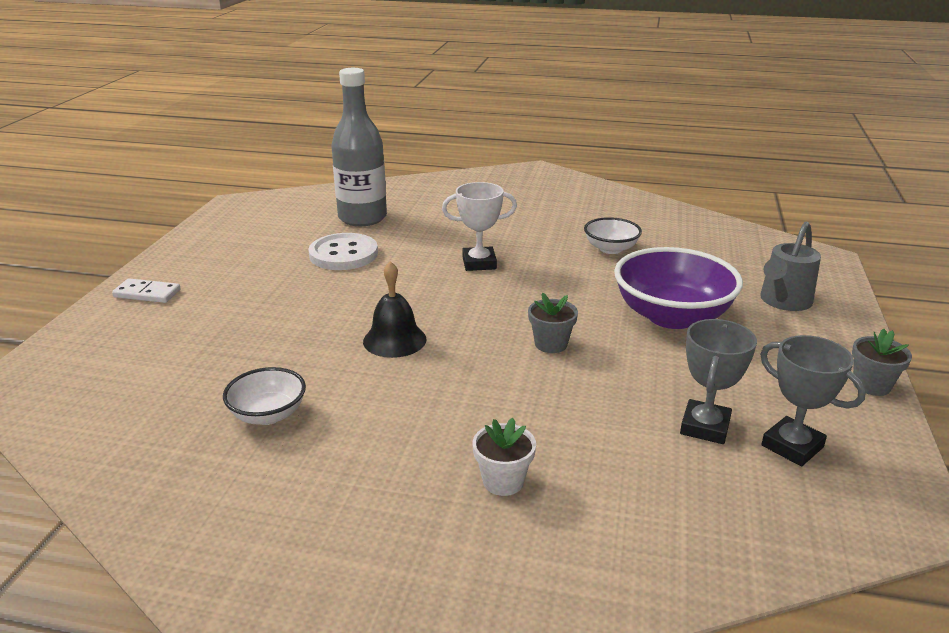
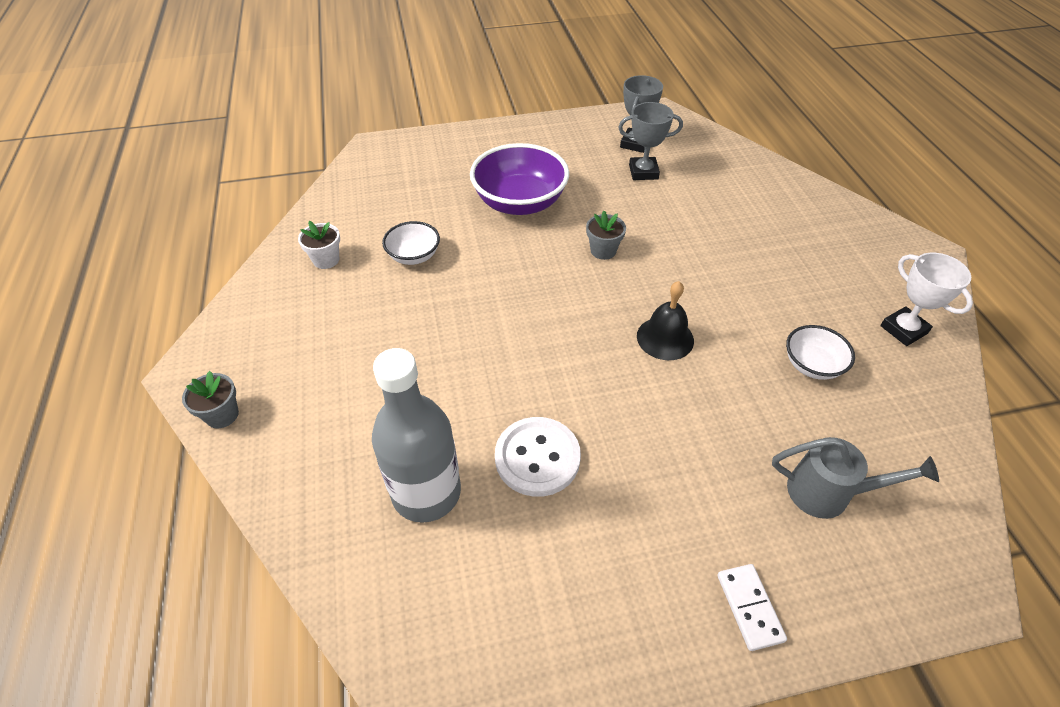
camera: 115 degrees left, 20 degrees up
white trophy [442,182,517,271] -> white trophy moved to [880,253,973,346]
white flower pot [472,418,536,496] -> white flower pot moved to [298,221,340,269]
grey watering can [760,222,821,311] -> grey watering can moved to [772,437,939,519]
grey flower pot [852,329,912,396] -> grey flower pot moved to [182,371,239,428]

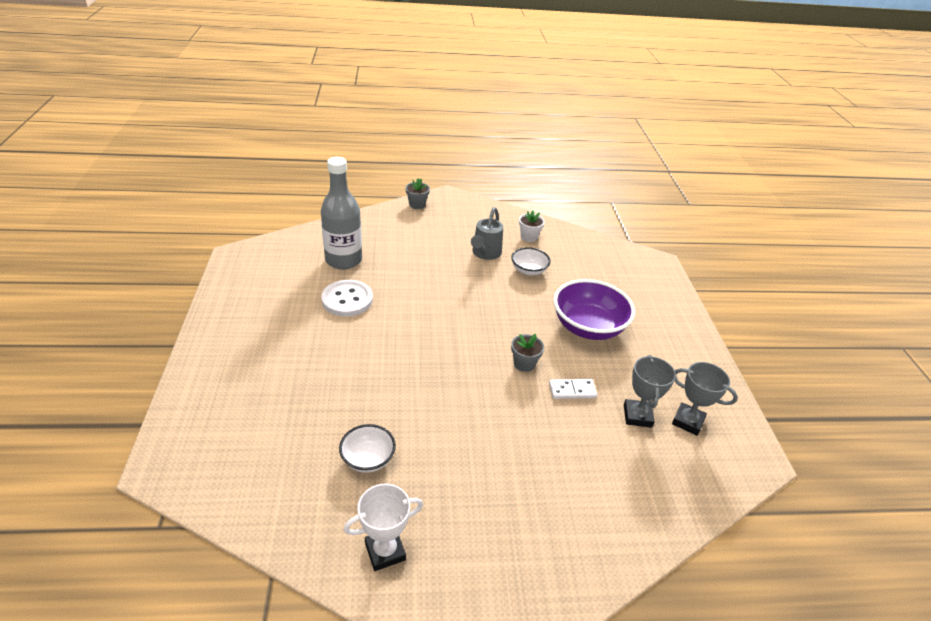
camera: 95 degrees right, 10 degrees down
black bell [637,281,694,360] -> none
white domino [717,564,787,651] -> white domino moved to [549,379,597,399]
grey watering can [772,437,939,519] -> grey watering can moved to [471,207,503,260]

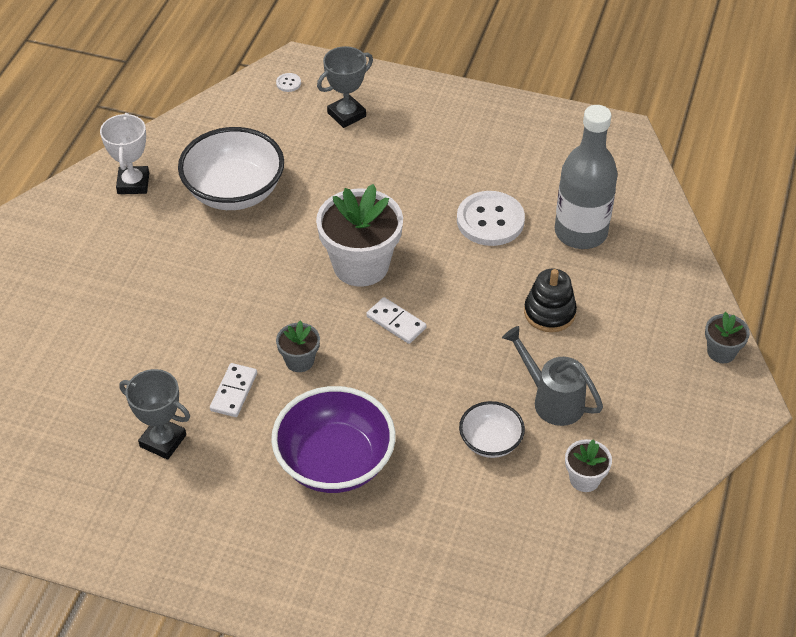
camera: 115 degrees right, 10 degrees up
white bowl [339,424,396,473] -> white bowl [178,127,284,210], size x1.85
grey trophy [672,362,738,436] -> grey trophy moved to [317,46,373,128]
none -> white button [276,73,301,92]
none -> white flower pot [316,184,403,287]
none -> white domino [366,297,427,344]
none -> black stacking toy [524,269,577,332]

